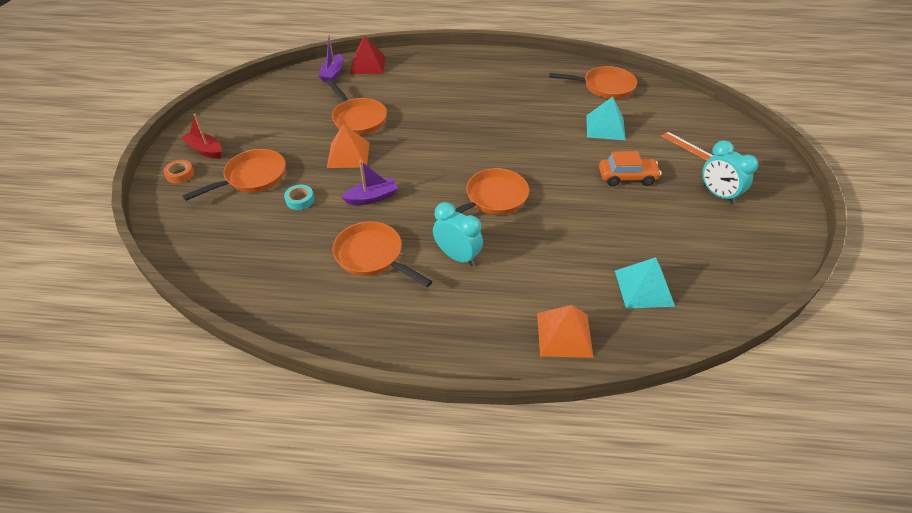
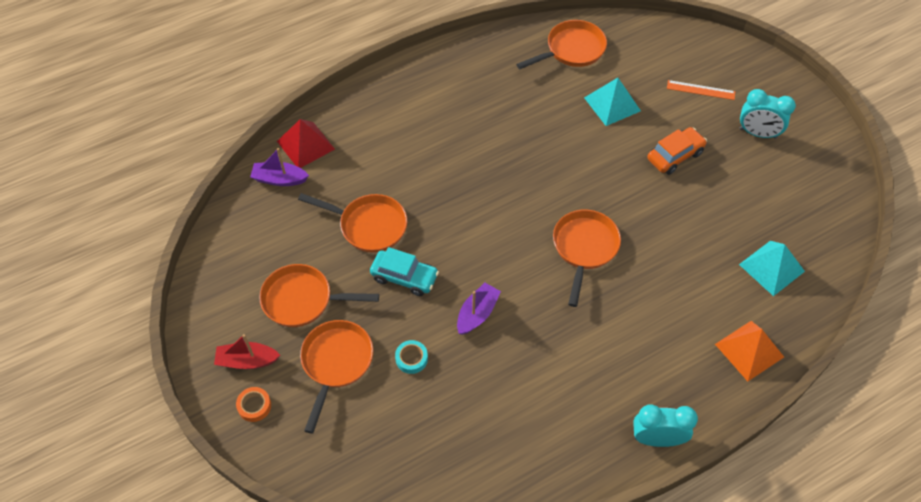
camera: 35 degrees left, 10 degrees up
purple boat [318,35,343,82] -> purple boat turned 120 degrees clockwise [250,148,309,186]
orange pyramid [327,124,370,168] -> turquoise car [370,247,439,296]
orange pan [332,221,433,287] -> orange pan moved to [259,264,379,327]
turquoise clock [433,202,483,266] -> turquoise clock moved to [633,404,698,447]

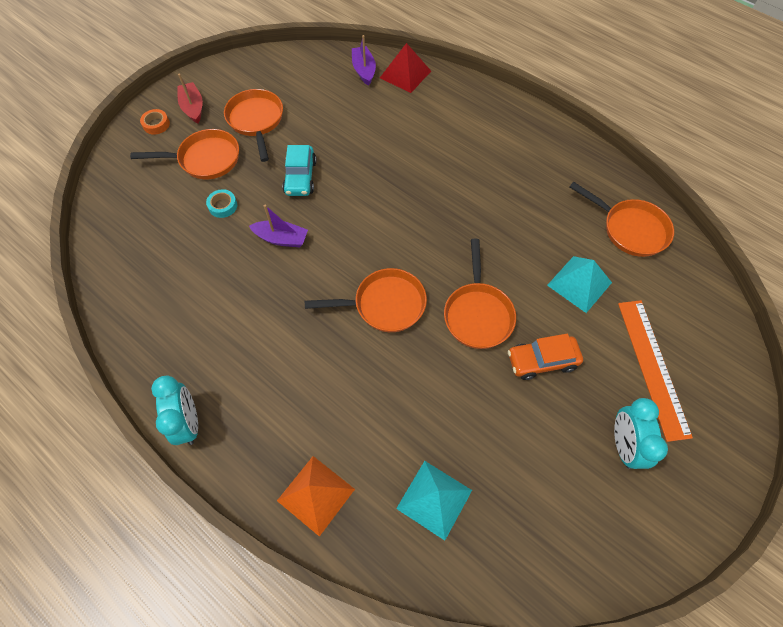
camera: 70 degrees right, 5 degrees up
orange pan [298,193,407,253] -> orange pan moved to [444,239,516,349]
orange car [647,127,707,175] -> orange car turned 135 degrees clockwise [508,334,583,380]
orange ruler [667,80,735,100] -> orange ruler [618,300,693,442], size x1.80

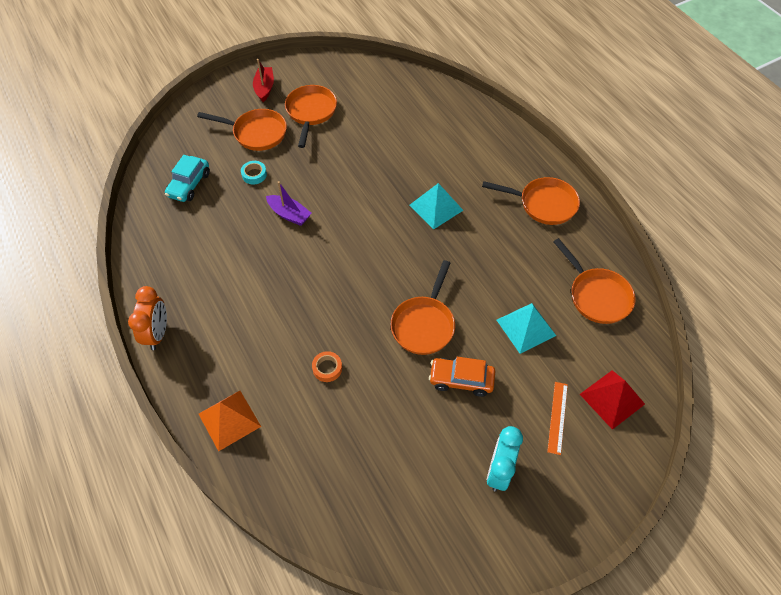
camera: 20 degrees right, 5 degrees down
orange tape [140,109,170,135] -> orange tape moved to [312,351,342,382]
turquoise clock [151,375,198,445] -> orange clock [128,286,167,350]
turquoise car [282,145,317,196] -> turquoise car moved to [165,155,210,202]
orange pan [305,268,427,332] -> orange pan moved to [482,177,580,225]
purple boat [352,35,376,86] -> none
red pyramid [380,43,431,93] -> red pyramid moved to [580,370,645,430]
turquoise pyramid [396,461,472,540] -> turquoise pyramid moved to [409,183,463,229]
orange ruler [618,300,693,442] -> orange ruler [547,382,568,455], size x0.55

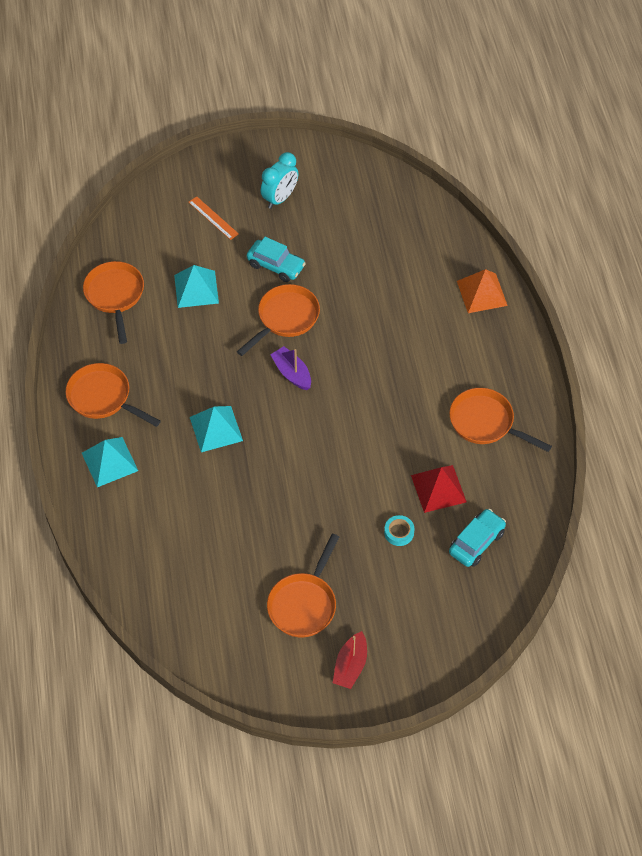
camera: 160 degrees left, 0 degrees up
orange clock [128,286,167,350] -> none
orange pan [197,109,287,151] -> orange pan moved to [449,388,552,452]
purple boat [266,181,312,226] -> purple boat moved to [270,346,311,390]
orange tape [312,351,342,382] -> none
orange car [429,357,495,397] -> turquoise car [247,237,306,282]
orange ruler [547,382,568,455] -> orange ruler turned 75 degrees counterclockwise [188,196,239,240]
red pyramid [580,370,645,430] -> red pyramid moved to [411,465,467,513]
none -> turquoise pyramid [82,437,138,487]

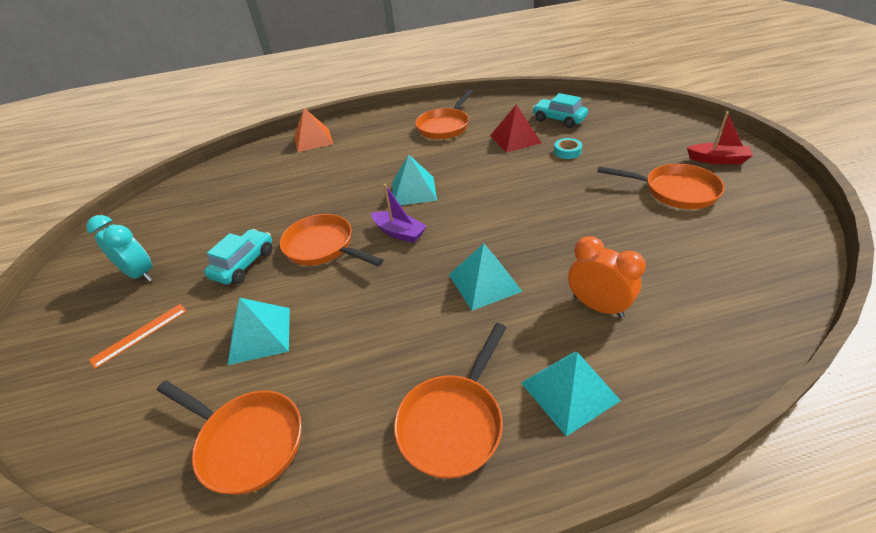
camera: 90 degrees left, 15 degrees down
orange pan [83,261,144,344] -> orange pan turned 135 degrees counterclockwise [157,381,301,495]
purple boat [270,346,311,390] -> purple boat turned 105 degrees counterclockwise [371,184,427,243]
none -> turquoise pyramid [392,155,437,205]
none -> orange clock [568,236,646,318]

